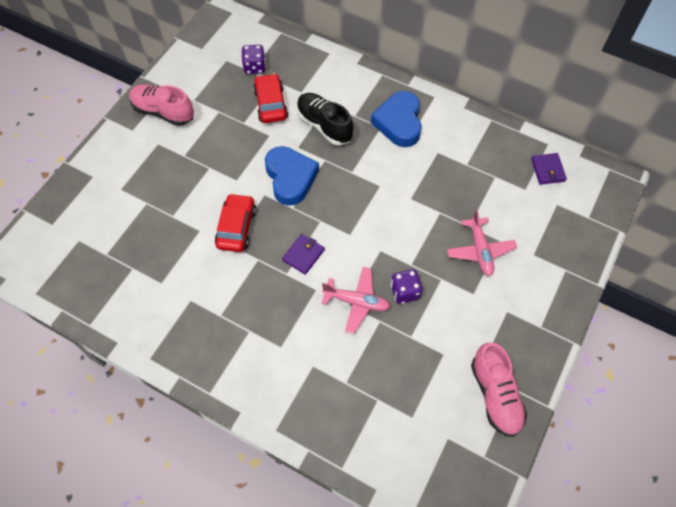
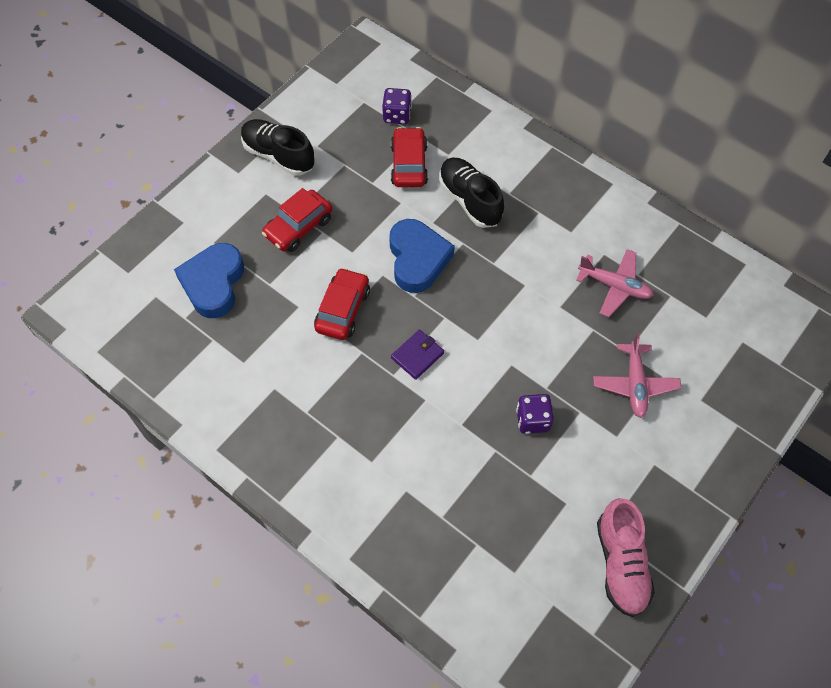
camera: 10 degrees right, 0 degrees up
pink shoe [129,84,194,126] -> black shoe [241,119,315,176]
pink plane [321,267,390,334] -> pink plane moved to [576,249,654,317]
blue heart [371,91,422,147] -> blue heart moved to [174,243,244,318]
purple wallet [531,153,567,185] -> none
none -> red car [262,188,332,252]

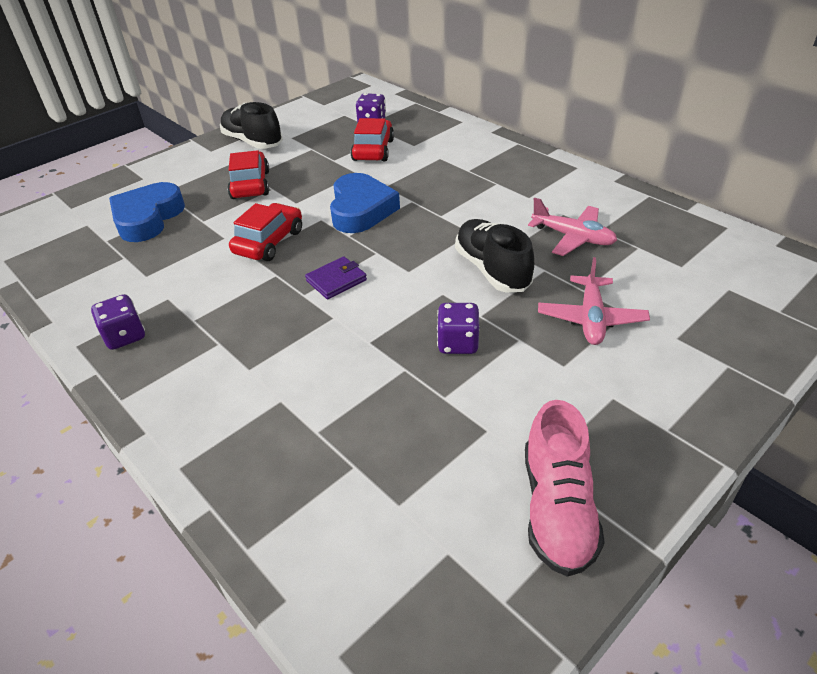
camera: 10 degrees right, 20 degrees down
red car [262,188,332,252] -> red car turned 120 degrees clockwise [227,150,269,199]
black shoe [439,158,504,228] -> black shoe moved to [455,219,534,292]
none -> purple dice [91,294,145,350]

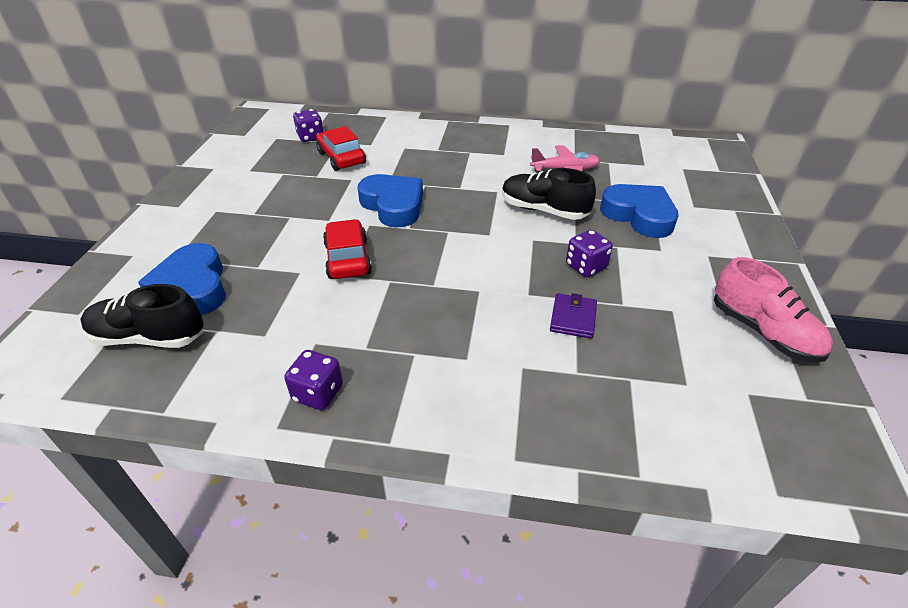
camera: 40 degrees left, 0 degrees up
black shoe [220,102,283,149] -> black shoe moved to [80,284,204,348]
red car [227,150,269,199] -> none
purple wallet [305,256,367,299] -> purple wallet moved to [550,293,597,339]
pink plane [538,257,650,345] -> blue heart [600,184,679,238]

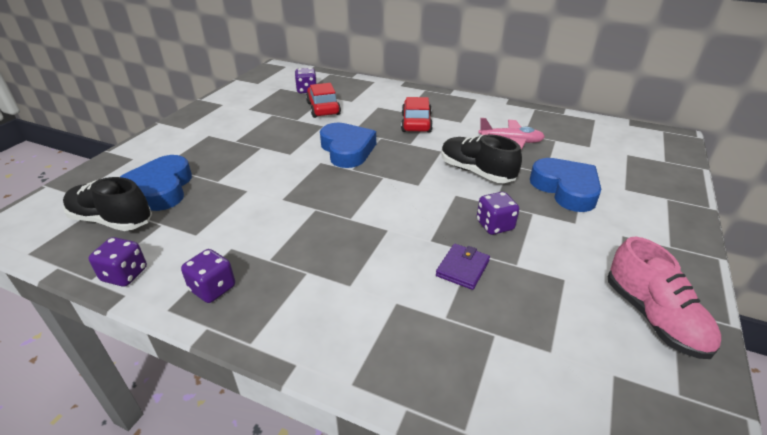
camera: 15 degrees right, 5 degrees down
red car [323,219,372,279] -> red car moved to [401,97,433,132]
none -> purple dice [88,237,147,286]

